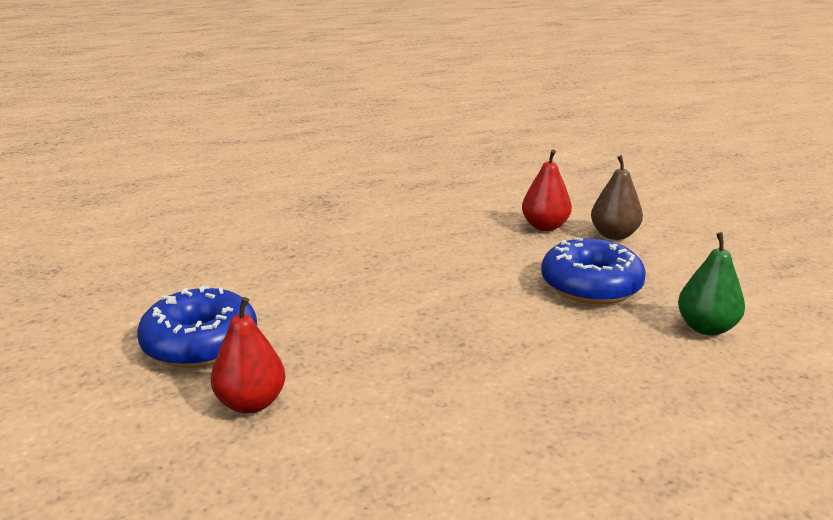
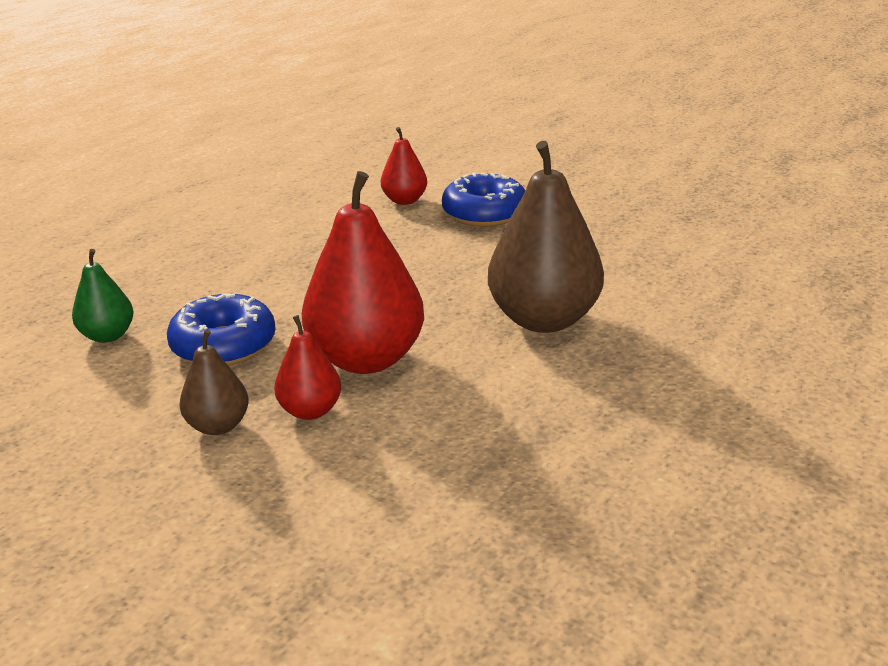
camera: 150 degrees right, 5 degrees up
none -> red pear [302,171,424,374]
none -> brown pear [488,141,604,333]

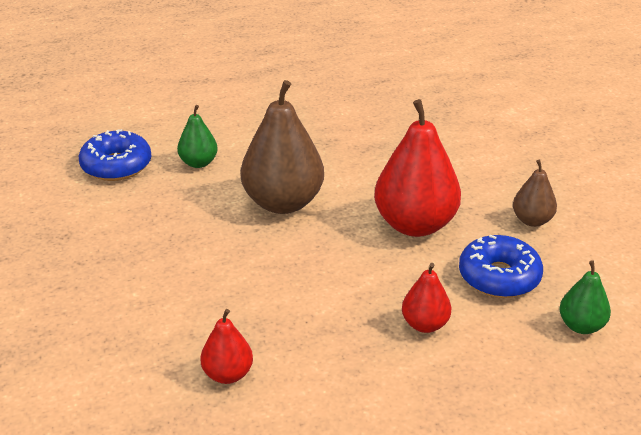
camera: 145 degrees left, 5 degrees up
red pear [274,315,341,420] -> red pear moved to [402,263,451,333]
blue donut [442,172,525,227] -> blue donut moved to [79,129,151,181]
none -> green pear [177,105,218,168]

